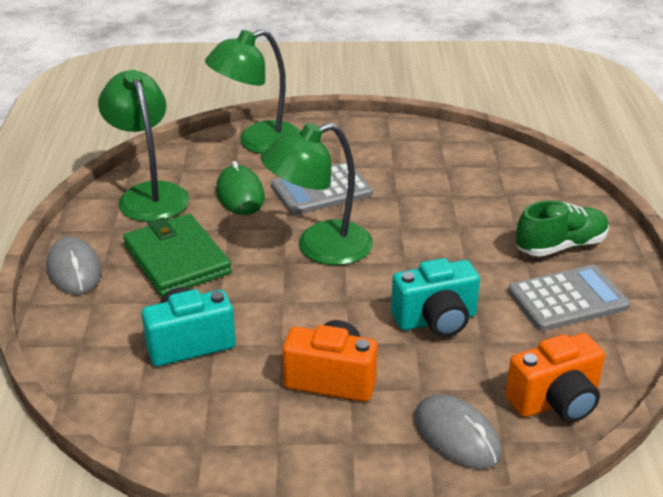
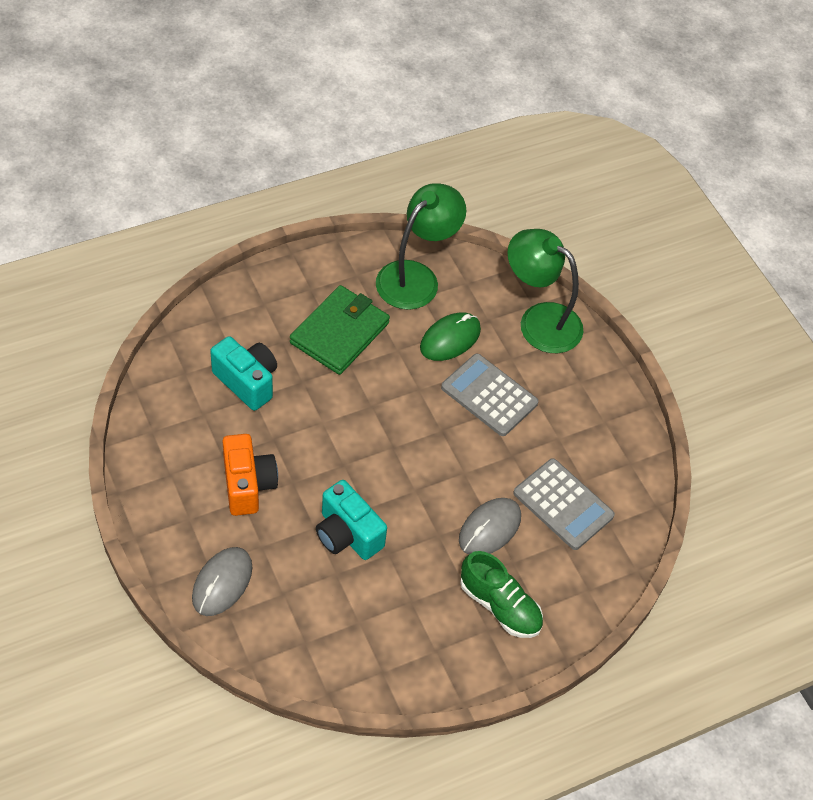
camera: 60 degrees right, 20 degrees up
grey mouse [46,236,101,295] -> grey mouse moved to [459,498,521,555]
green lamp [261,123,373,265] -> none
orange camera [505,333,605,422] -> none
grey calculator [508,265,630,331] -> grey calculator moved to [513,458,615,550]

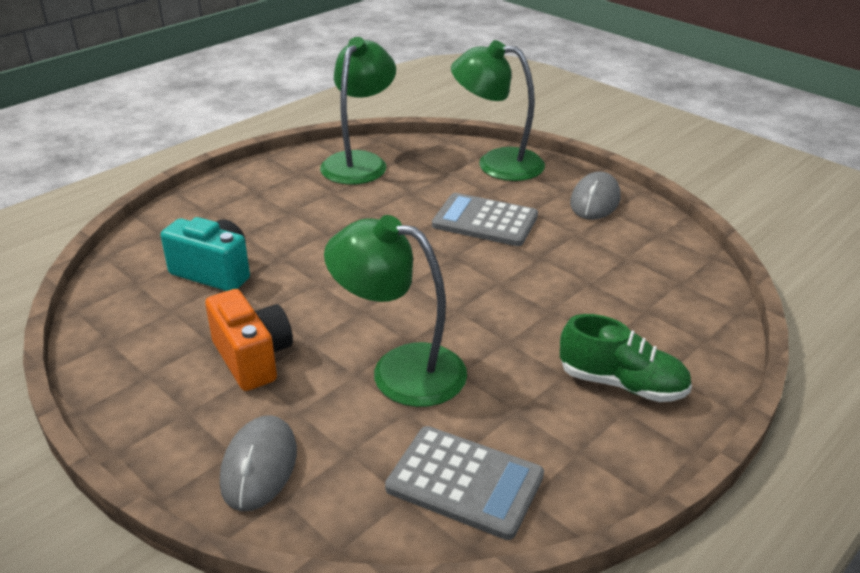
camera: 15 degrees left, 20 degrees down
green wallet [290,285,390,375] -> none
turquoise camera [316,480,387,560] -> green lamp [324,215,467,407]
green mouse [420,312,481,361] -> none
grey mouse [459,498,521,555] -> grey mouse moved to [570,172,620,220]
grey calculator [513,458,615,550] -> grey calculator moved to [385,426,544,540]

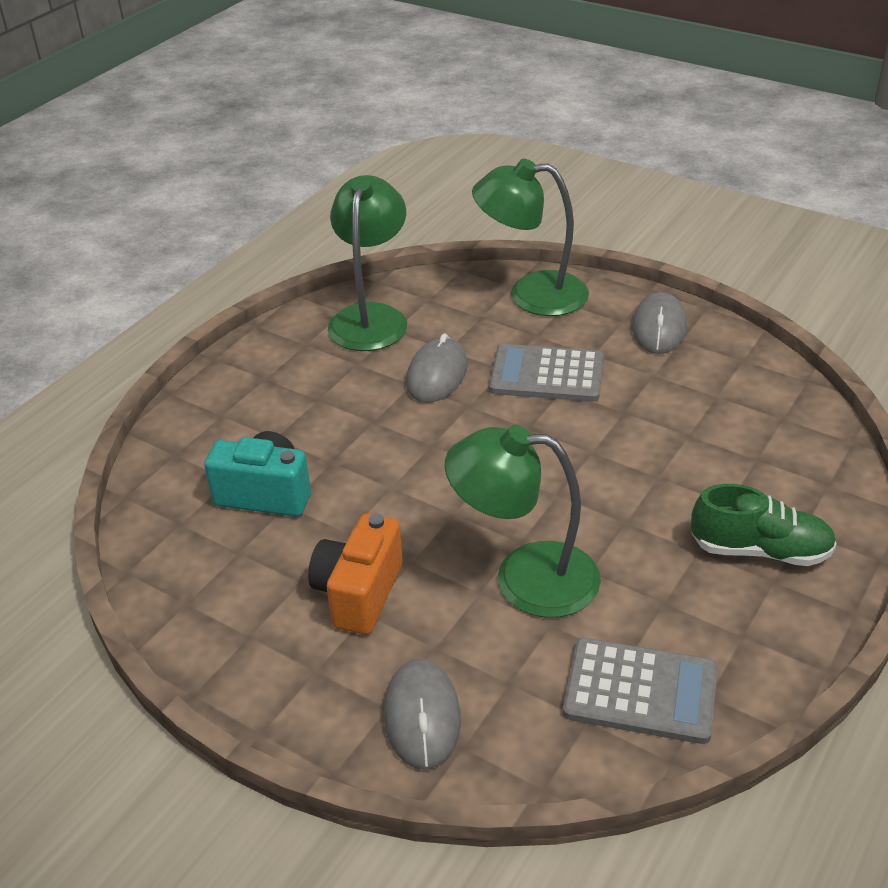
camera: 10 degrees left, 5 degrees up
orange camera [205,289,293,391] -> orange camera turned 120 degrees counterclockwise [308,514,403,635]
none -> grey mouse [406,333,468,403]

